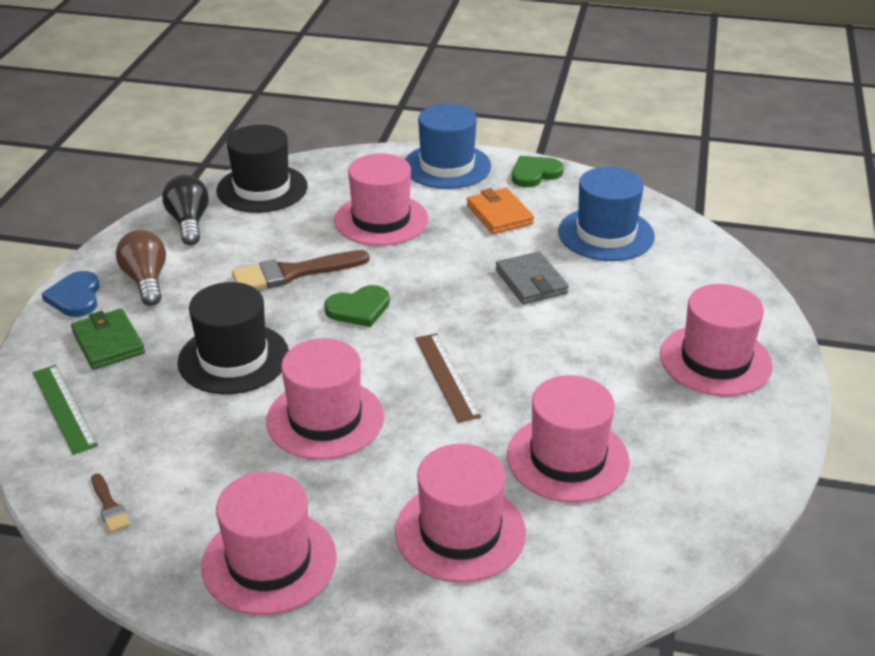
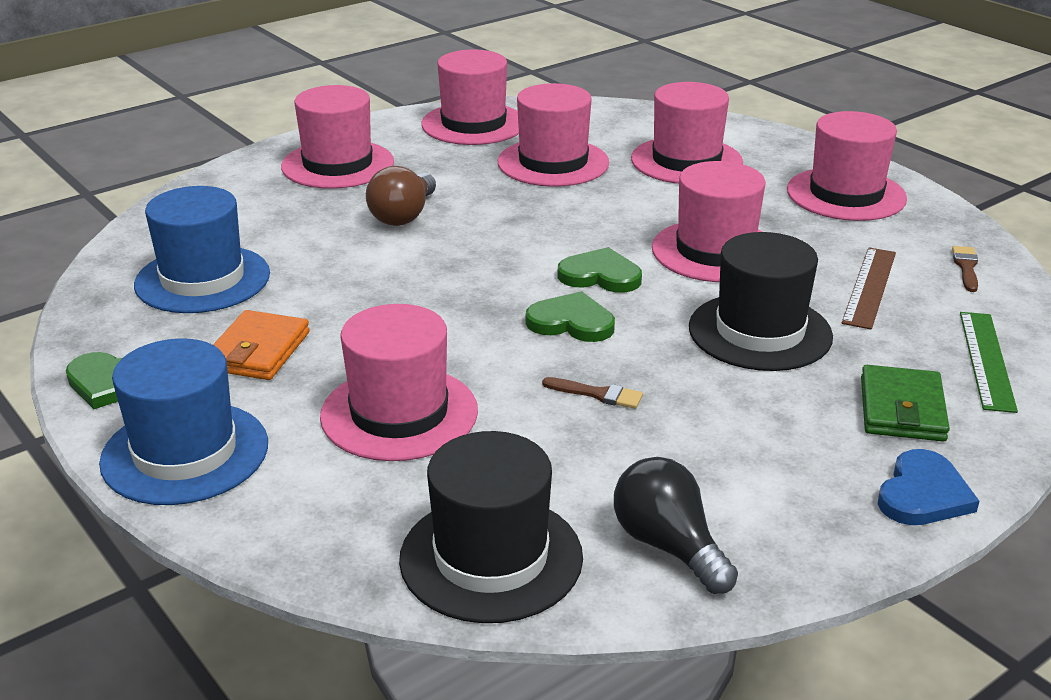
camera: 140 degrees left, 5 degrees down
brown light bulb [116,230,166,306] -> brown light bulb moved to [366,166,436,226]
black light bulb [162,175,209,245] -> black light bulb turned 120 degrees clockwise [614,457,738,594]
brown brush [232,250,370,289] -> brown brush [542,377,643,409], size x0.48
brown ruler [415,333,481,423] -> brown ruler moved to [842,248,896,330]
grey wallet [496,251,569,304] -> none
none -> pink hat [421,49,519,145]
none -> green heart [557,247,642,293]

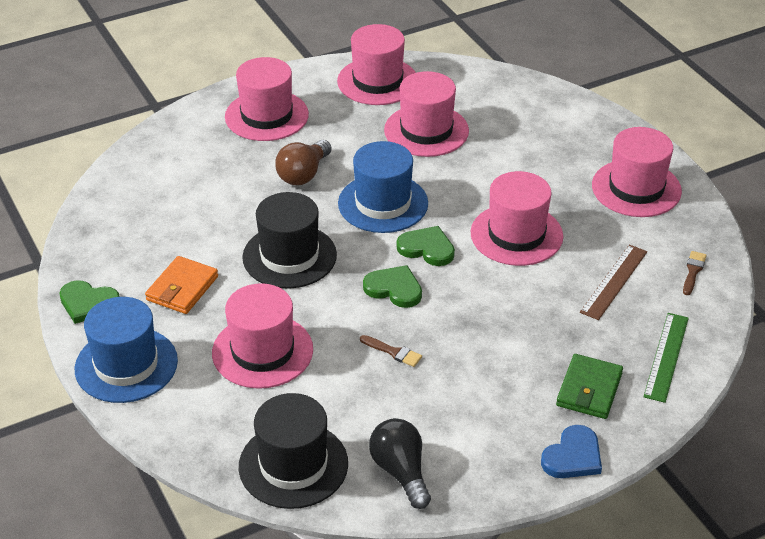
camera: 10 degrees right, 10 degrees up
blue hat [134,186,270,313] -> blue hat moved to [338,141,428,233]
pink hat [631,82,743,184] -> none
black hat [689,232,833,371] -> black hat moved to [242,192,337,288]

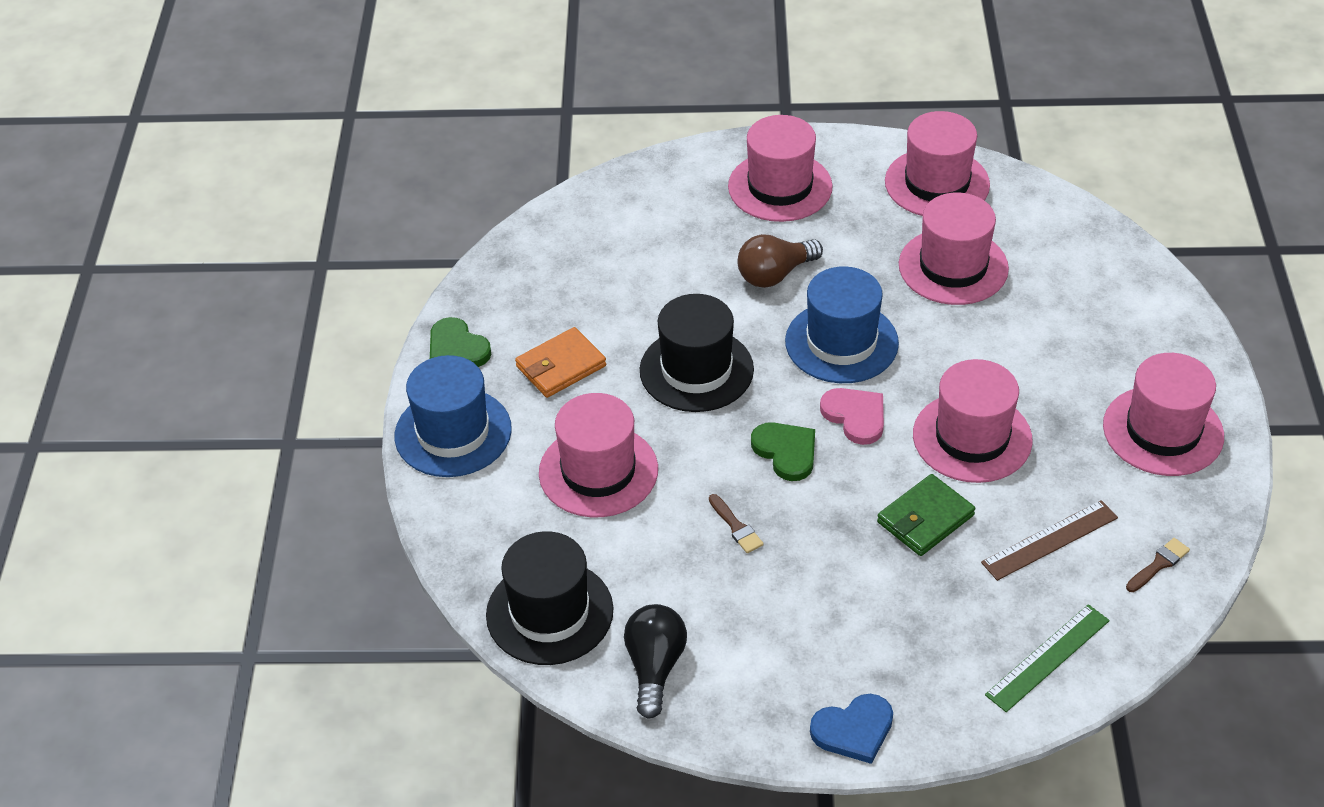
camera: 30 degrees right, 5 degrees up
green heart [397,226,455,266] -> pink heart [820,388,884,445]
green wallet [556,354,623,419] -> green wallet moved to [877,474,975,556]

